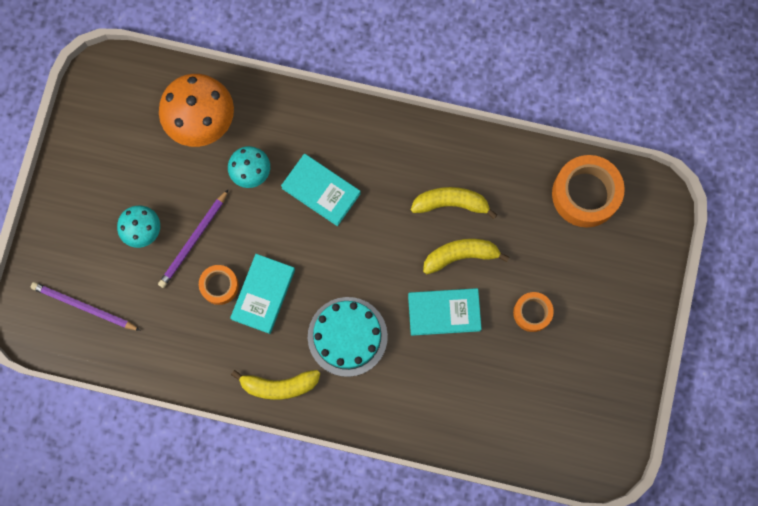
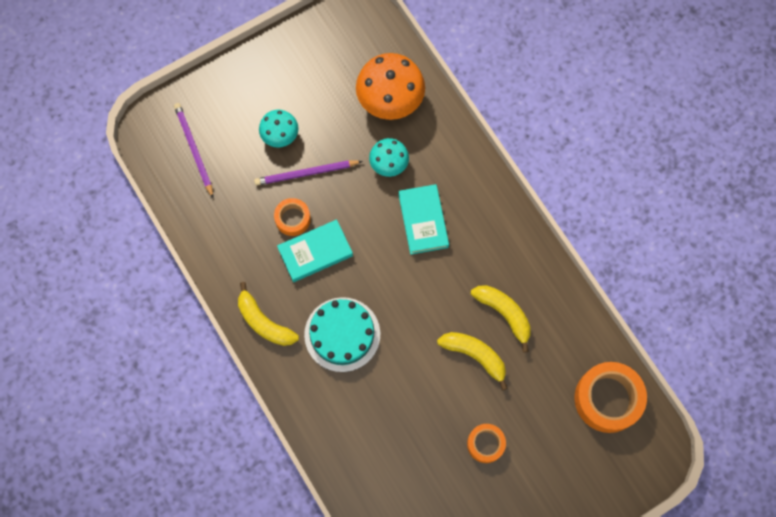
camera: 45 degrees right, 5 degrees down
turquoise book [408,288,482,336] -> none

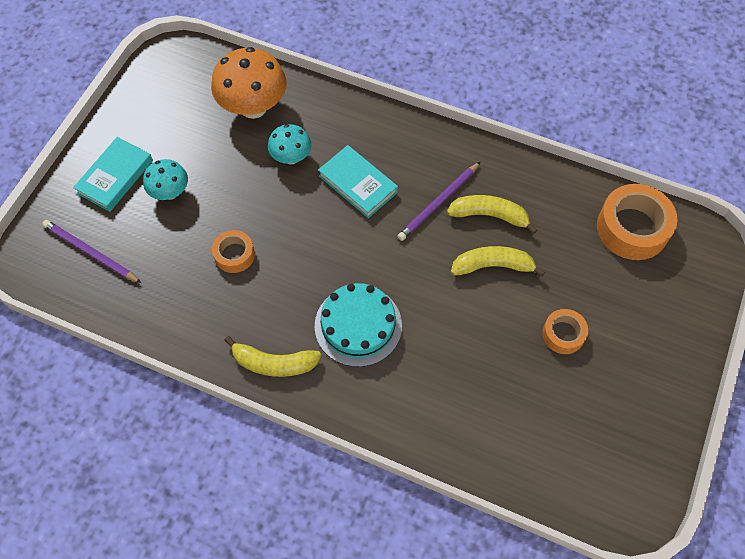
camera: 35 degrees left, 10 degrees down
purple pencil [254,161,363,186] -> purple pencil moved to [397,162,480,241]
turquoise book [277,219,353,282] -> turquoise book moved to [73,137,153,212]

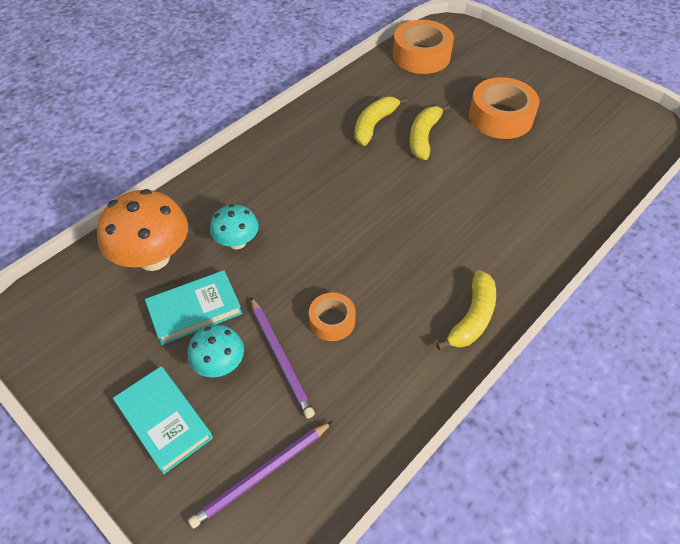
camera: 70 degrees left, 10 degrees down
turquoise cake [315,283,402,367] -> none
turquoise book [318,145,398,218] -> turquoise book moved to [145,270,242,345]
purple pencil [397,162,480,241] -> purple pencil moved to [251,297,315,419]
orange tape [542,309,588,354] -> orange tape [469,77,539,139], size x1.80

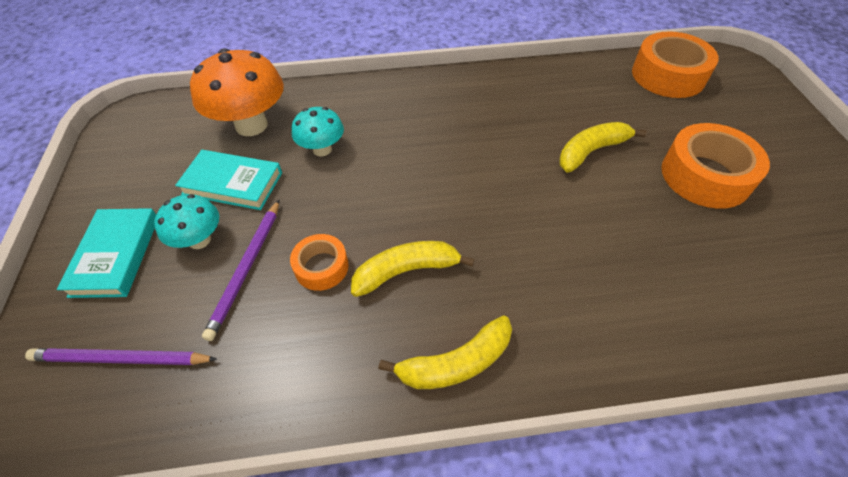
camera: 40 degrees right, 0 degrees up
yellow banana [355,97,408,146] -> yellow banana moved to [351,241,475,297]

